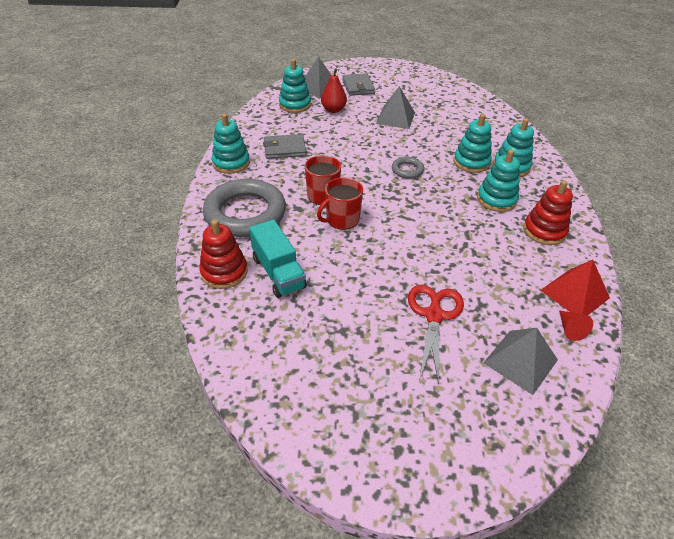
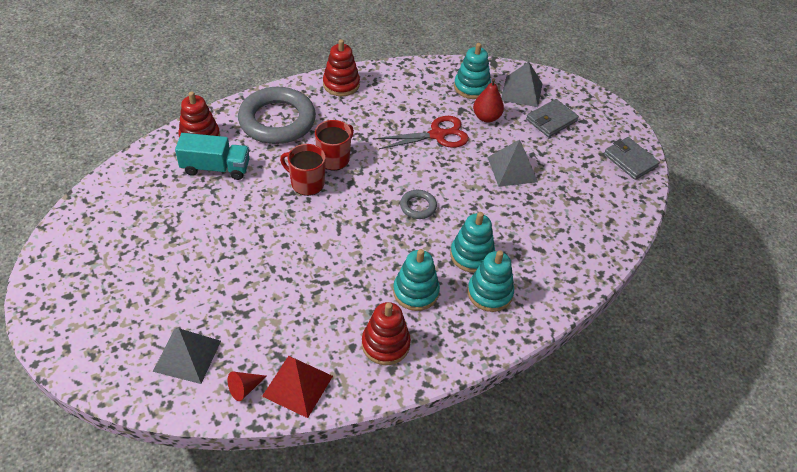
camera: 60 degrees right, 5 degrees up
turquoise stacking toy [212,114,250,174] -> red stacking toy [323,39,360,96]
turquoise truck [249,220,307,298] -> turquoise truck turned 120 degrees counterclockwise [175,133,249,180]
grey wallet [263,134,306,159] -> grey wallet moved to [604,137,660,180]
red scissors [408,285,464,385] -> red scissors moved to [375,116,469,149]

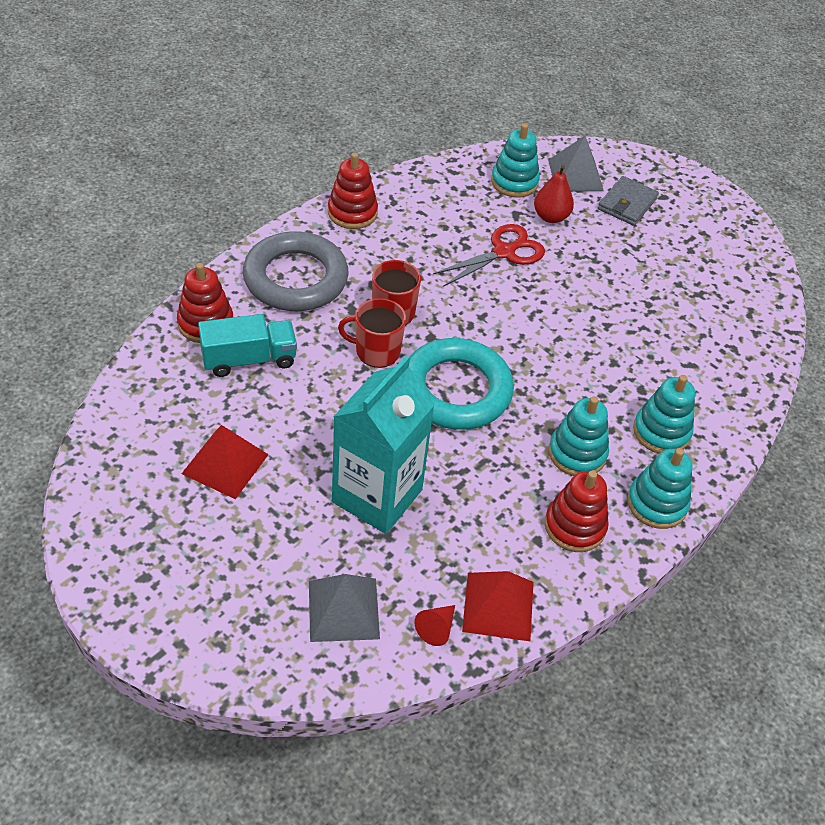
camera: 20 degrees left, 0 degrees up
grey ring [400,190,437,219] -> none
turquoise stacking toy [450,212,495,273] -> turquoise stacking toy moved to [627,448,692,529]
grey pyramid [487,140,538,187] -> none
grey wallet [604,137,660,180] -> none
none -> red pyramid [181,425,269,499]
none -> turquoise carton [332,356,435,534]
none -> turquoise ring [409,338,514,430]

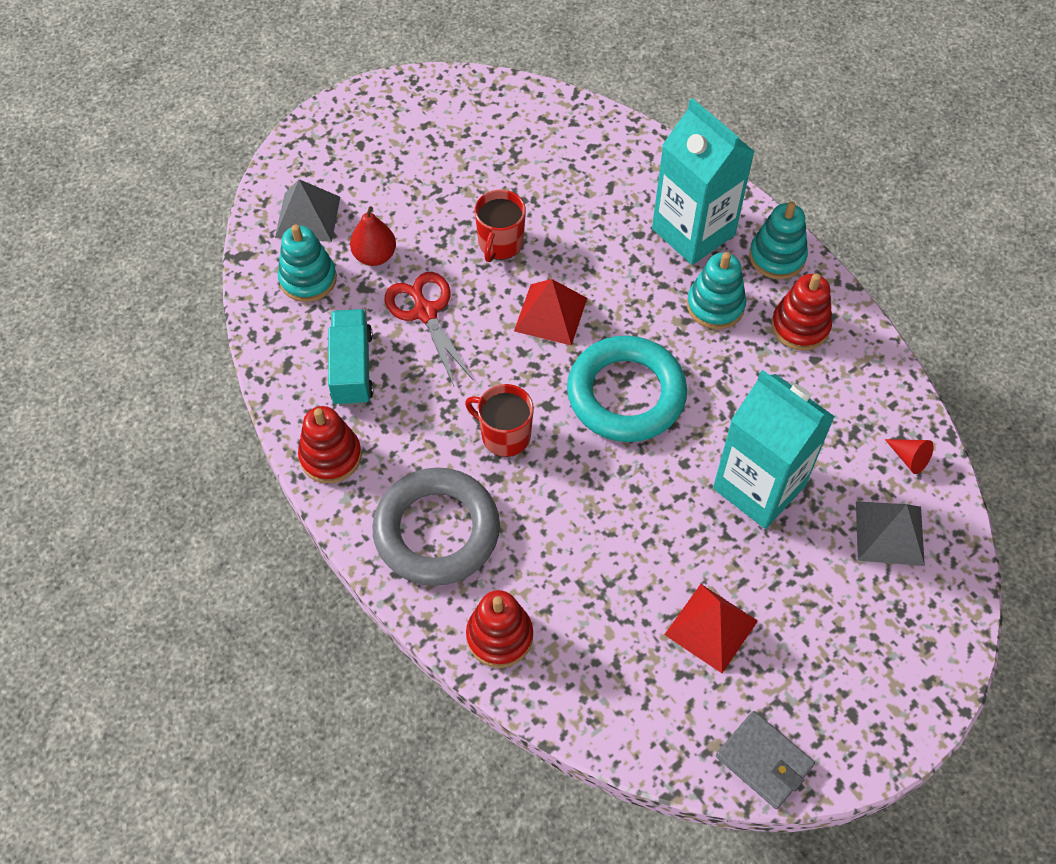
camera: 75 degrees left, 10 degrees up
turquoise truck [198,314,297,377] -> turquoise truck moved to [328,309,373,406]
red mug [338,298,406,368] -> red mug moved to [475,190,526,262]
red pyramid [462,571,534,641] -> red pyramid moved to [514,279,587,346]
grey wallet [598,176,659,226] -> grey wallet moved to [716,711,815,809]
turquoise stacking toy [633,375,695,454] -> turquoise carton [652,98,755,265]

